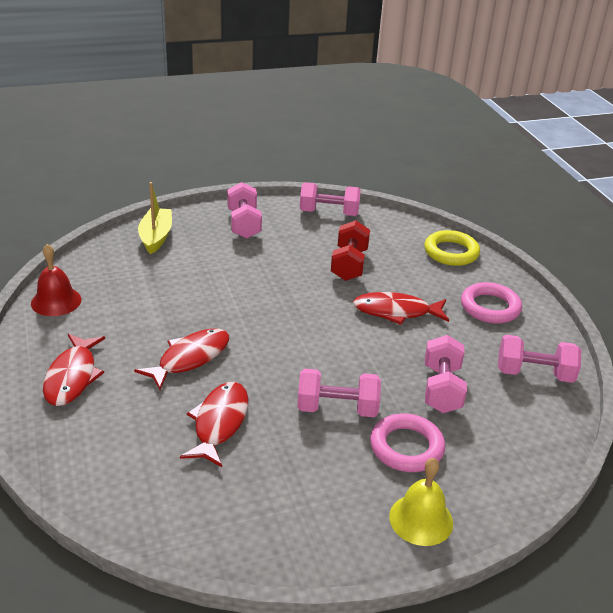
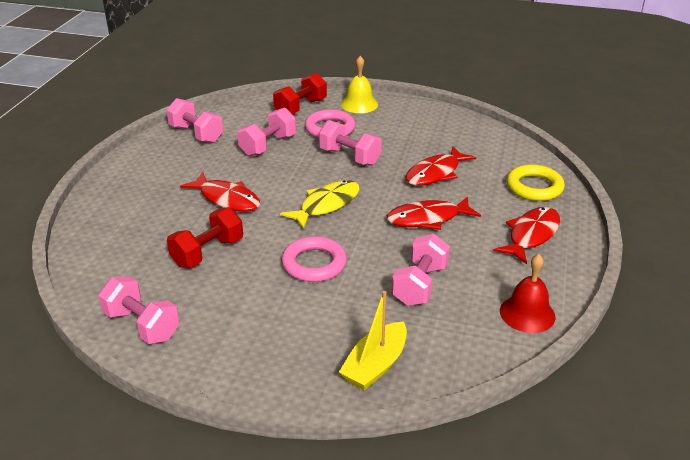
camera: 145 degrees left, 0 degrees up
pink dumbbell [227,182,262,239] -> pink dumbbell moved to [392,234,450,306]
yellow ring [424,230,480,266] -> yellow ring moved to [507,164,565,201]
pink ring [461,282,522,324] -> pink ring moved to [282,236,347,282]
none -> red dumbbell [273,73,327,114]
none -> yellow fish [280,180,360,229]

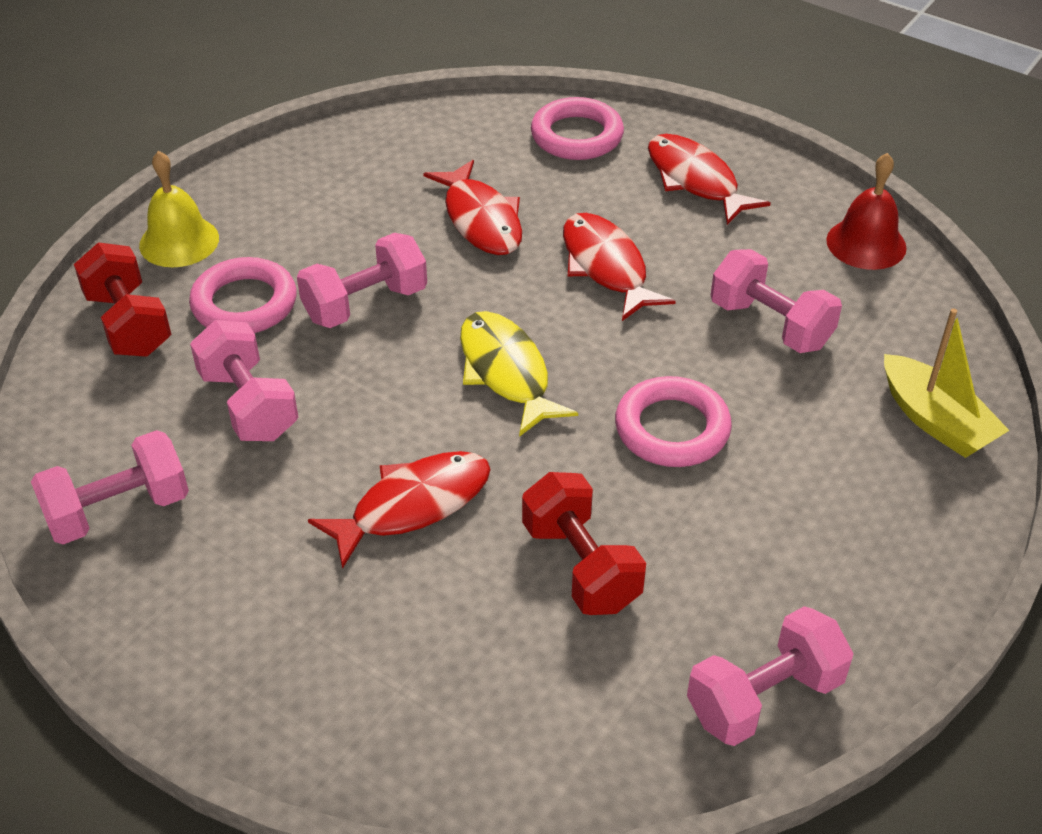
camera: 70 degrees left, 10 degrees up
red fish [387,196,481,230] -> red fish turned 150 degrees clockwise [563,213,676,321]
yellow ring [507,164,565,201] -> pink ring [531,97,624,160]

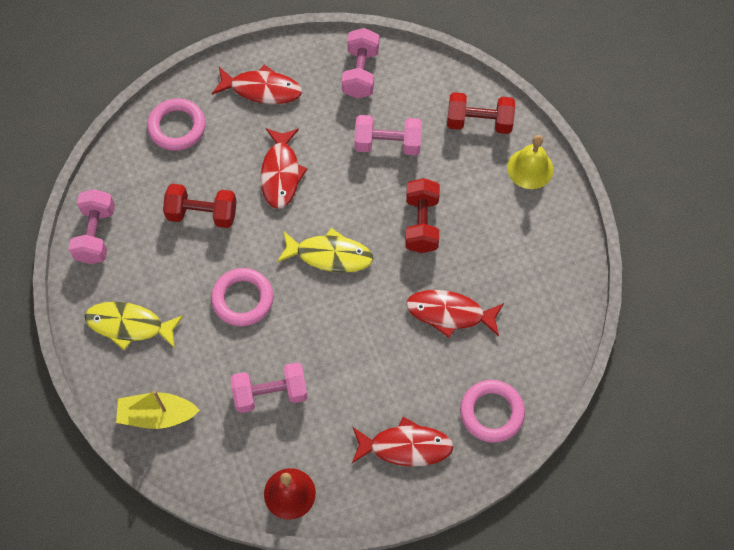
camera: 125 degrees right, 20 degrees up
pink ring [189,257,297,333] -> pink ring moved to [147,98,206,151]
pink dumbbell [297,233,427,328] -> red dumbbell [405,178,440,253]
red fish [563,213,676,321] -> red fish moved to [212,65,302,104]
none -> yellow fish [85,302,183,350]

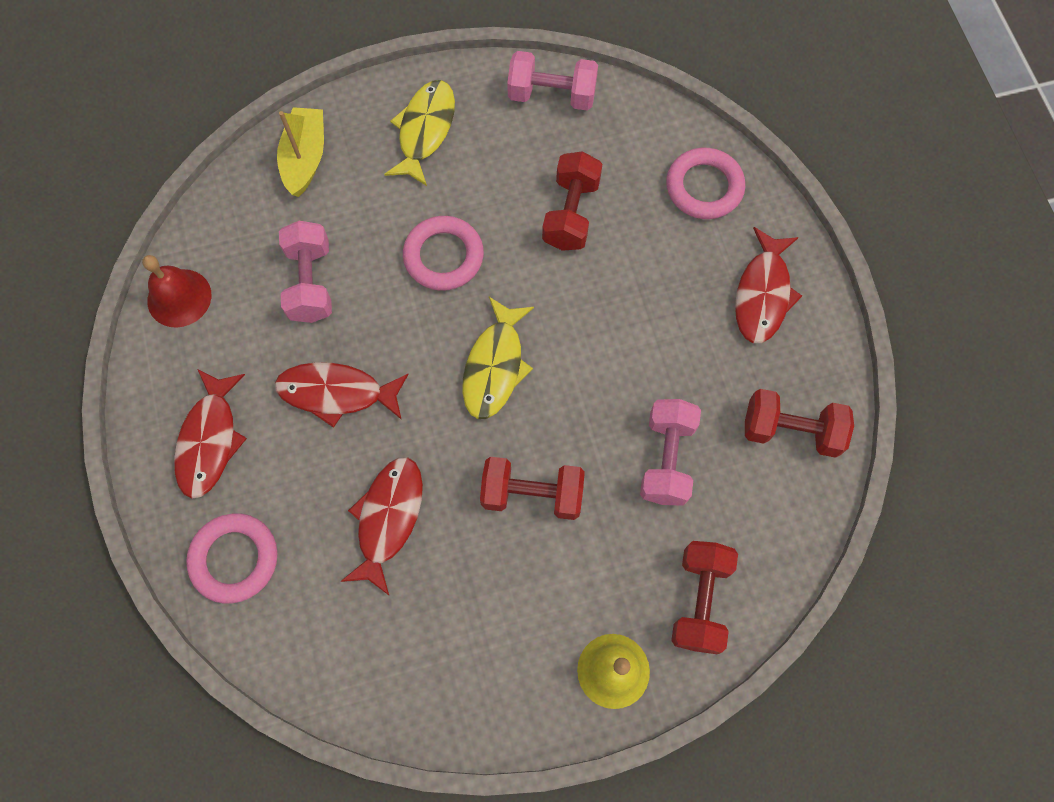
camera: 95 degrees right, 5 degrees up
red fish [261,128,308,209] -> red fish moved to [275,362,409,428]
pink dumbbell [342,28,379,98] -> red dumbbell [745,389,854,458]

